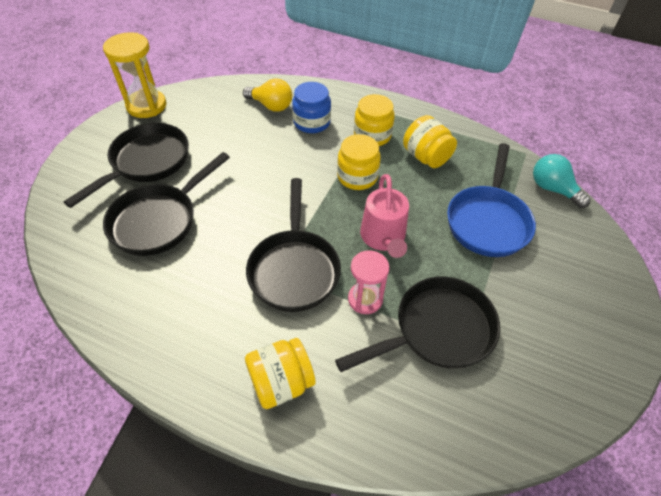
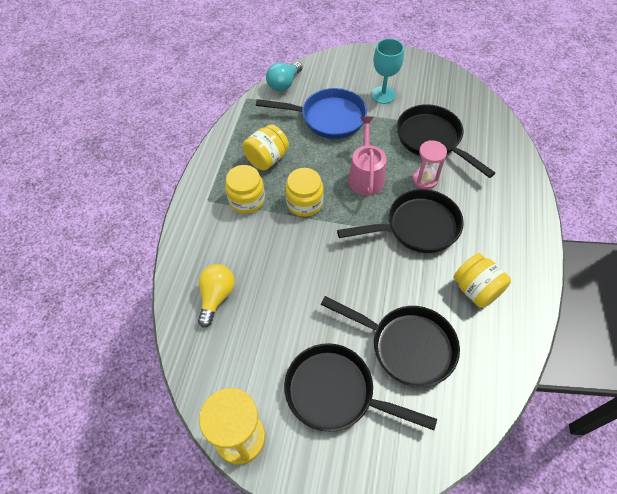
camera: 100 degrees left, 5 degrees up
yellow jar [245,338,316,409] -> yellow jar moved to [454,253,511,308]
blue jar [292,82,331,133] -> none
pink watering can [360,174,409,258] -> pink watering can turned 75 degrees counterclockwise [348,117,386,196]
none -> turquoise goblet [371,38,404,104]

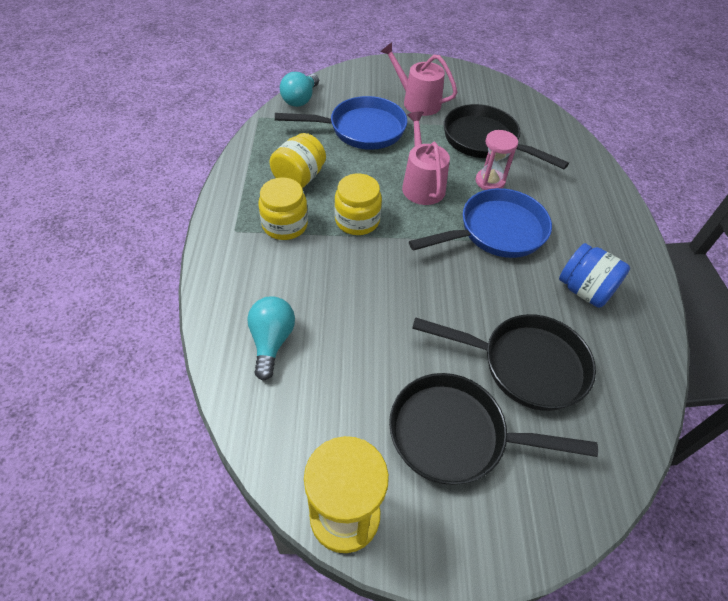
camera: 15 degrees left, 5 degrees down
yellow light bulb [198,264,235,328] -> turquoise light bulb [247,296,295,381]
black pan [337,189,464,253] -> blue pan [409,188,552,258]
turquoise goblet [371,38,404,104] -> pink watering can [381,42,457,116]
yellow jar [454,253,511,308] -> blue jar [559,243,630,308]

